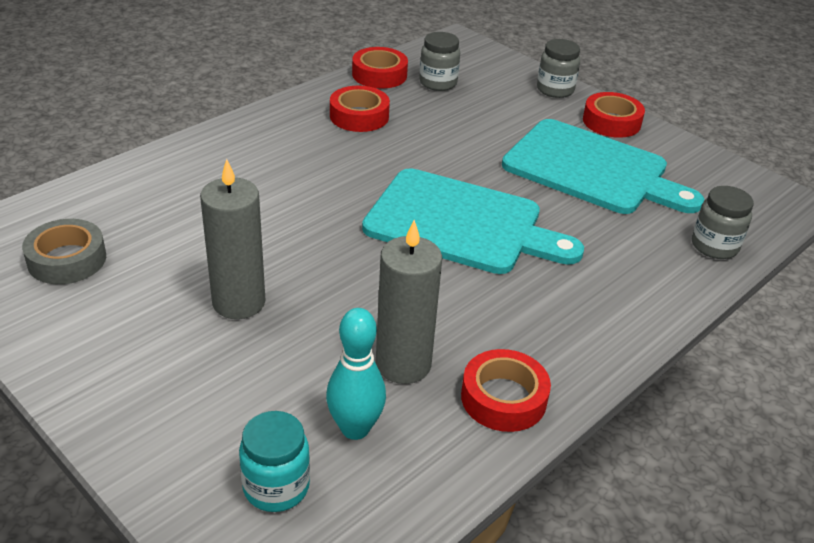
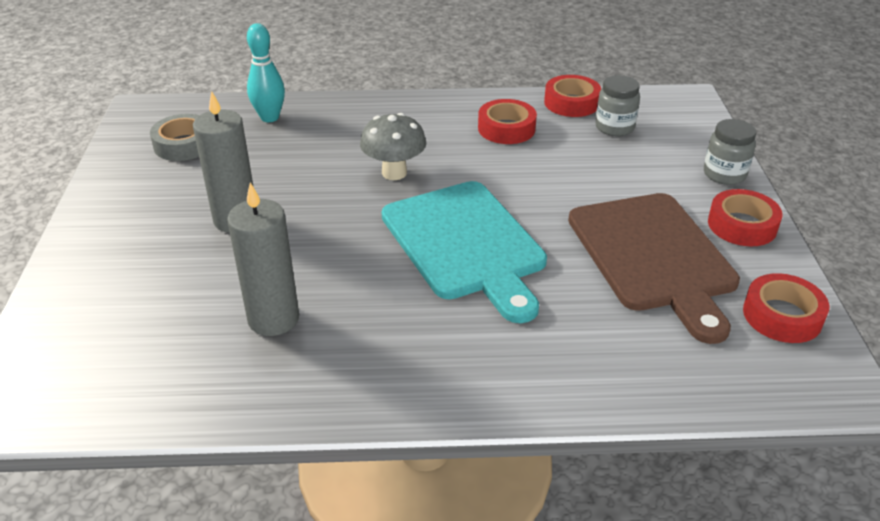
camera: 45 degrees right, 0 degrees up
turquoise jar [239,411,310,512] -> none
turquoise bowling pin [326,308,386,440] -> turquoise bowling pin moved to [247,23,285,122]
red tape [461,349,551,432] -> red tape moved to [743,273,830,343]
turquoise cutting board [502,119,704,214] -> brown cutting board [568,193,740,344]
grey jar [692,186,754,259] -> none
none -> grey mushroom [360,113,426,180]

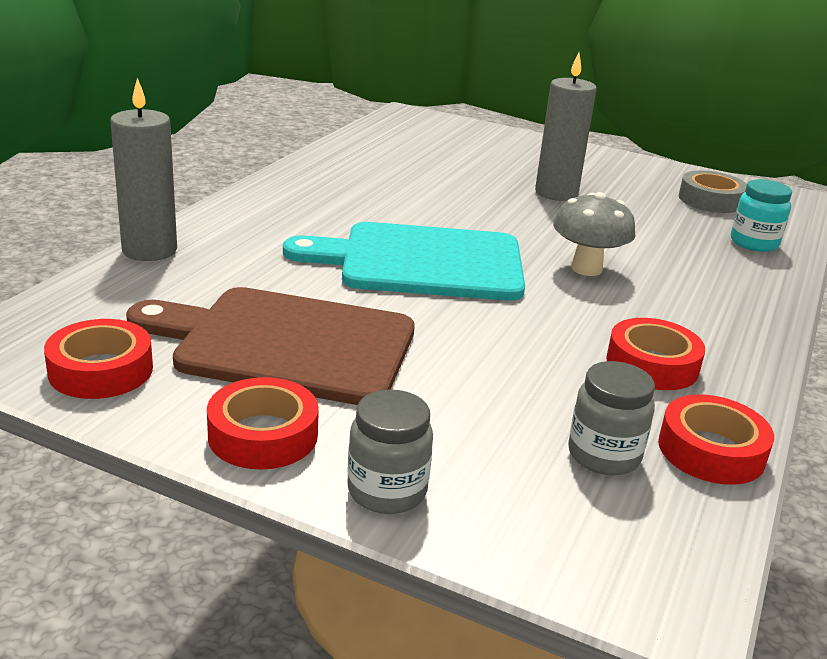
camera: 115 degrees right, 10 degrees down
grey candle [227,182,299,336] -> grey candle moved to [110,78,177,261]
turquoise bowling pin [247,23,285,122] -> turquoise jar [731,179,792,252]

